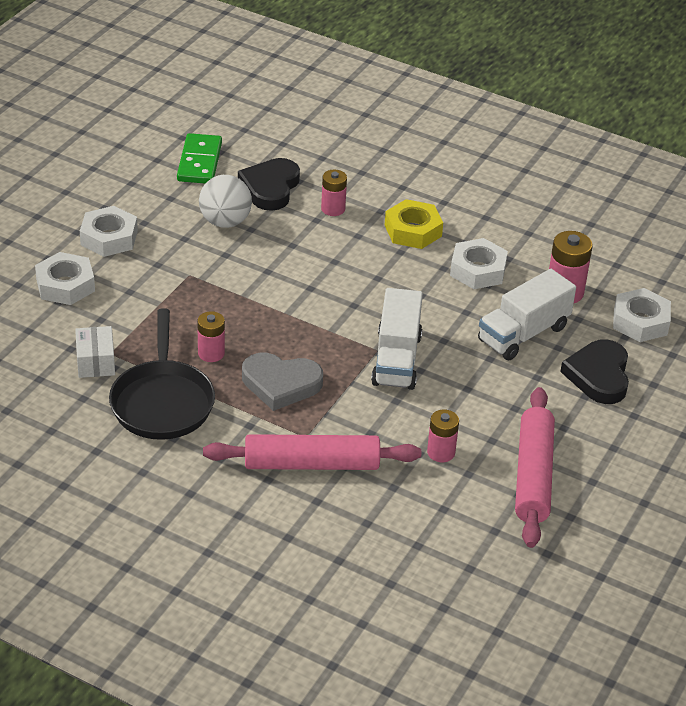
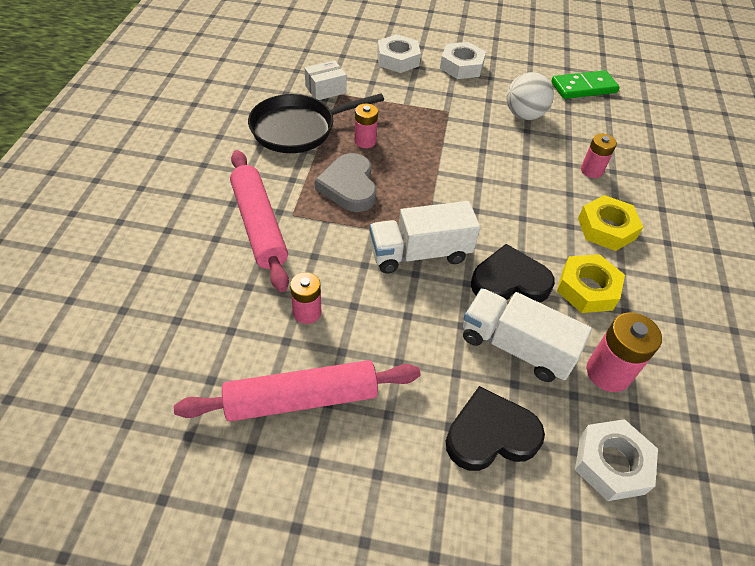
camera: 70 degrees right, 10 degrees up
black heart [238,158,300,211] -> black heart moved to [471,244,555,303]
white nut [450,238,508,289] -> yellow nut [557,254,625,313]

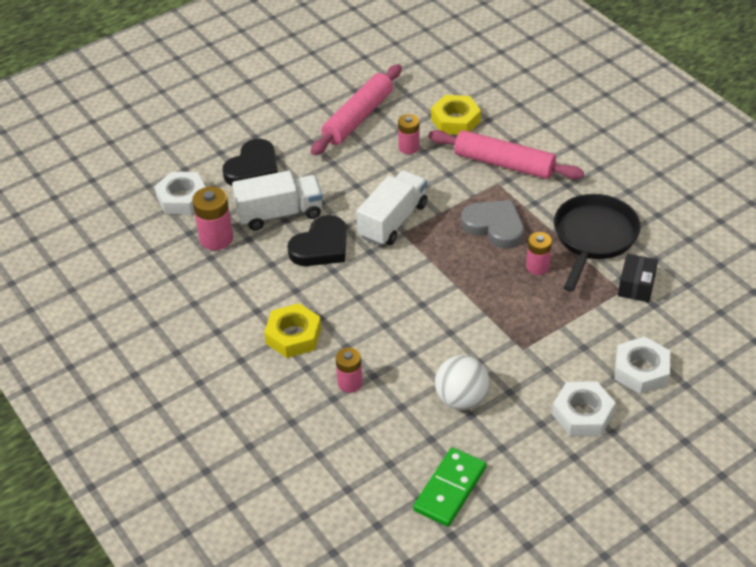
camera: 140 degrees right, 5 degrees down
white box [305,60,347,100] -> black box [618,254,658,302]
yellow nut [557,254,625,313] -> yellow nut moved to [431,95,481,135]

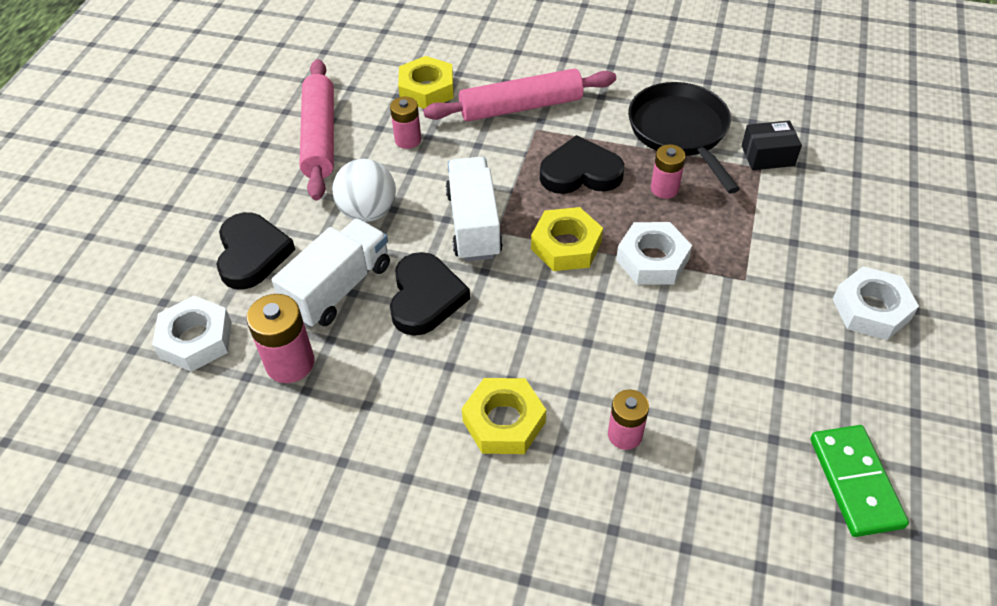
camera: 40 degrees left, 5 degrees up
white ball [435,355,490,410] -> white ball moved to [332,159,396,222]
grey heart [461,200,524,249] -> black heart [540,135,624,194]
white nut [614,336,671,394] -> white nut moved to [616,222,692,285]
black box [618,254,658,302] -> black box turned 75 degrees counterclockwise [741,121,802,170]
none -> yellow nut [531,207,603,271]

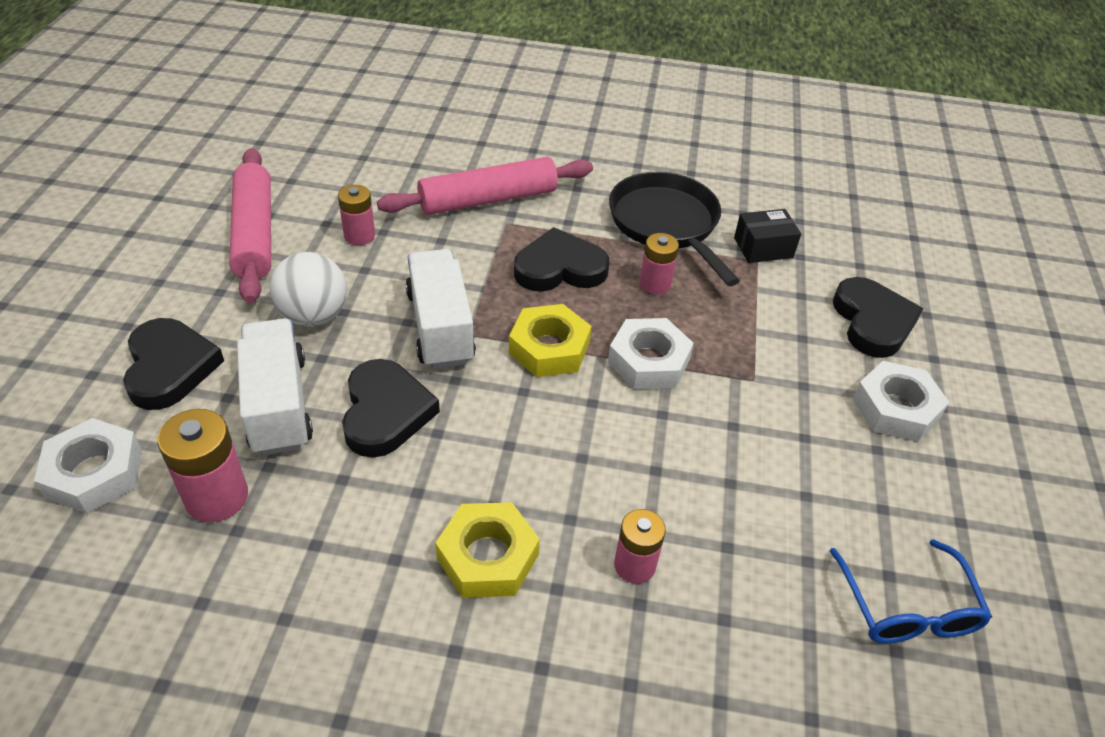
camera: 10 degrees left, 5 degrees down
white truck [272,218,390,328] -> white truck turned 45 degrees counterclockwise [237,318,313,456]
yellow nut [398,56,454,109] -> none
green domino [810,425,909,537] -> blue glasses [830,539,992,644]
none -> black heart [833,277,923,358]

